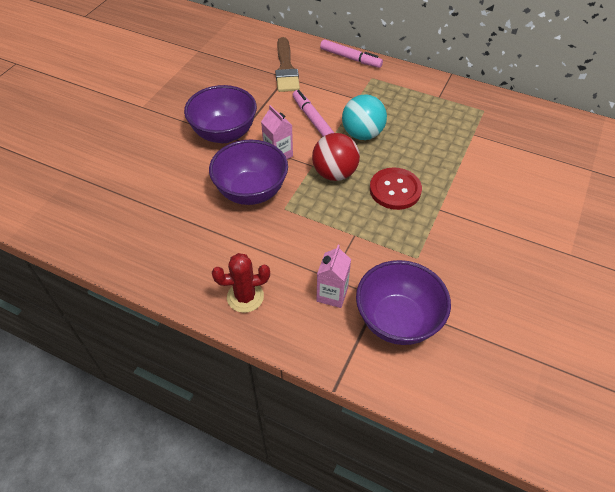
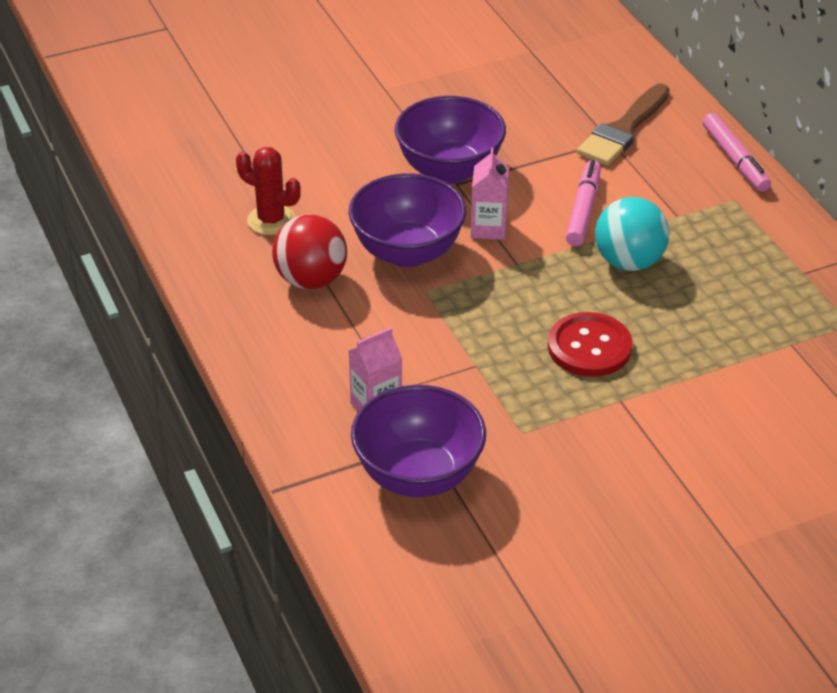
camera: 40 degrees right, 10 degrees down
red cactus [212,253,270,313] -> red cactus moved to [236,147,301,235]
red ball [312,133,360,181] -> red ball moved to [272,215,347,289]

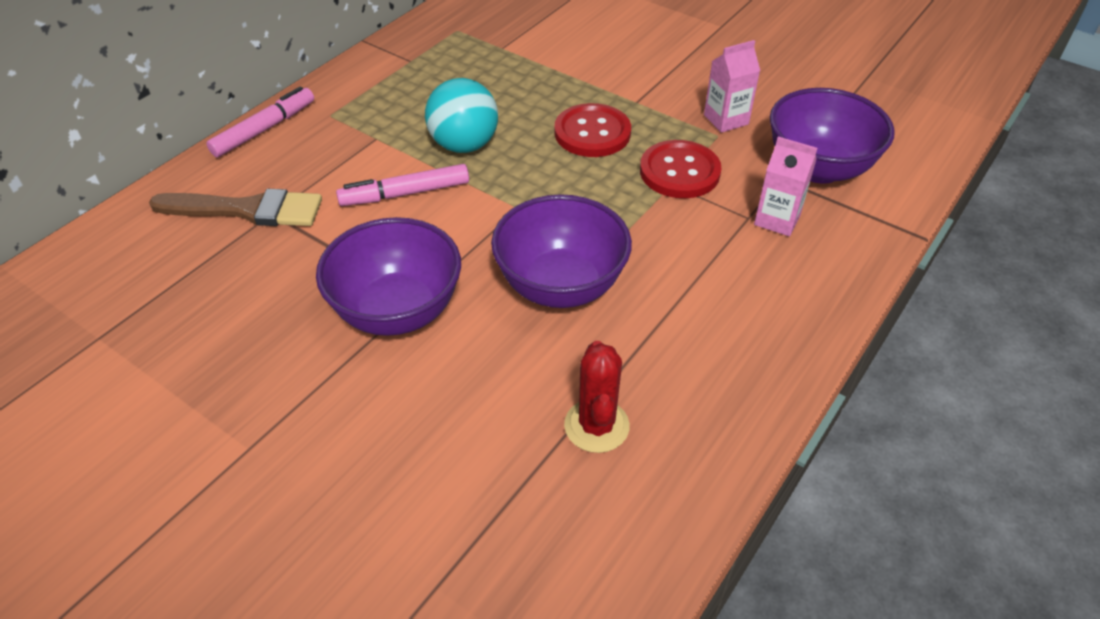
camera: 120 degrees left, 5 degrees up
red ball [272,215,347,289] -> none
pink carton [471,147,509,240] -> pink carton moved to [704,40,760,133]
none -> red button [640,140,721,198]

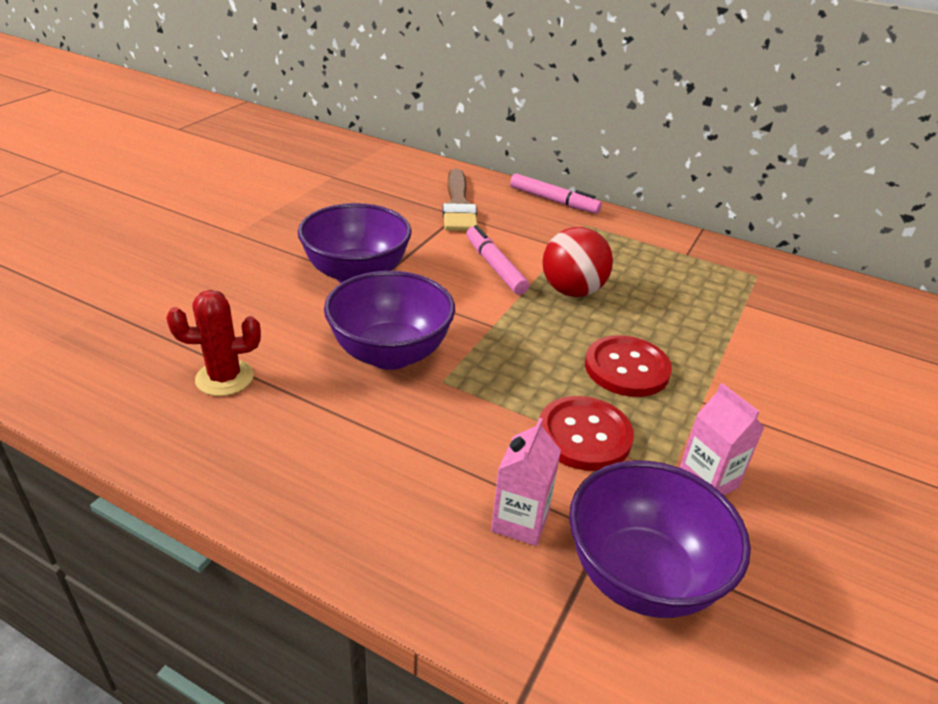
camera: 80 degrees right, 10 degrees down
turquoise ball [425,78,498,153] -> red ball [542,227,613,297]

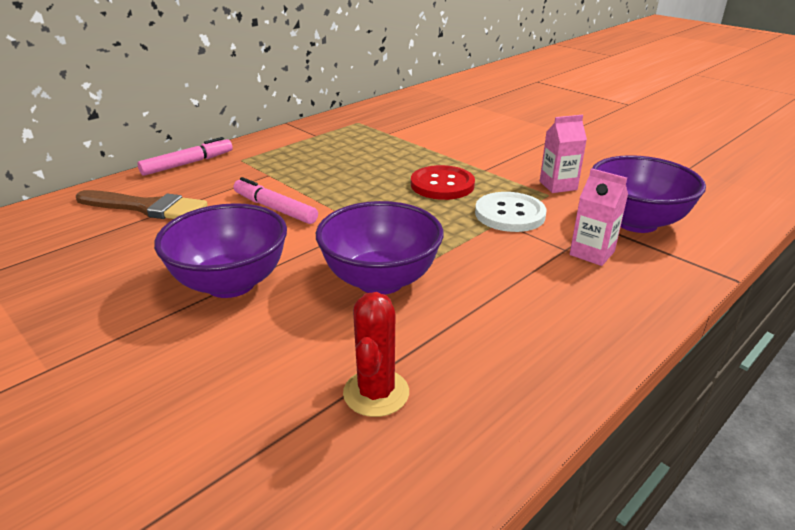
camera: 70 degrees left, 5 degrees down
pink marker [466,225,529,295] -> pink marker turned 45 degrees clockwise [233,177,318,224]
red button [539,396,634,471] -> white button [475,192,547,232]
red ball [542,227,613,297] -> none

